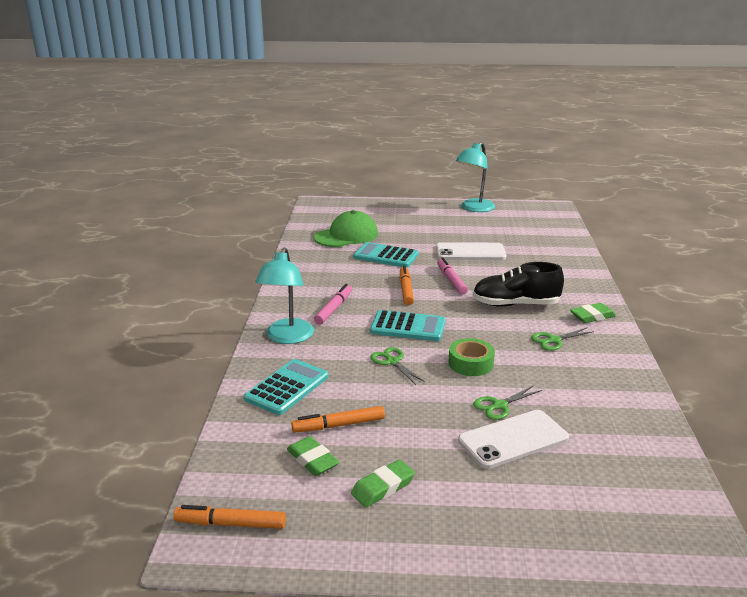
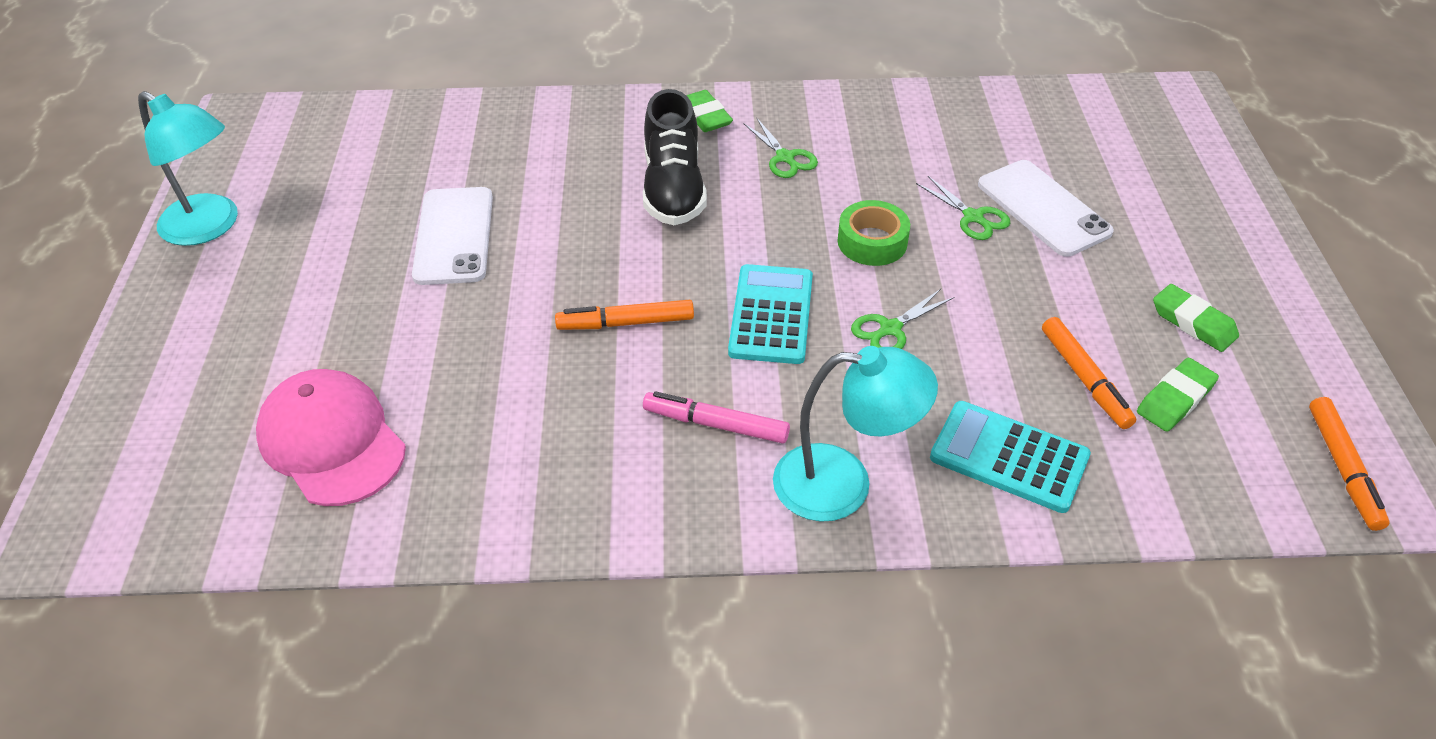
camera: 95 degrees left, 20 degrees up
green cap [314,210,378,247] -> pink cap [256,369,406,506]
turquoise calculator [353,242,419,268] -> none
pink marker [437,257,468,295] -> none

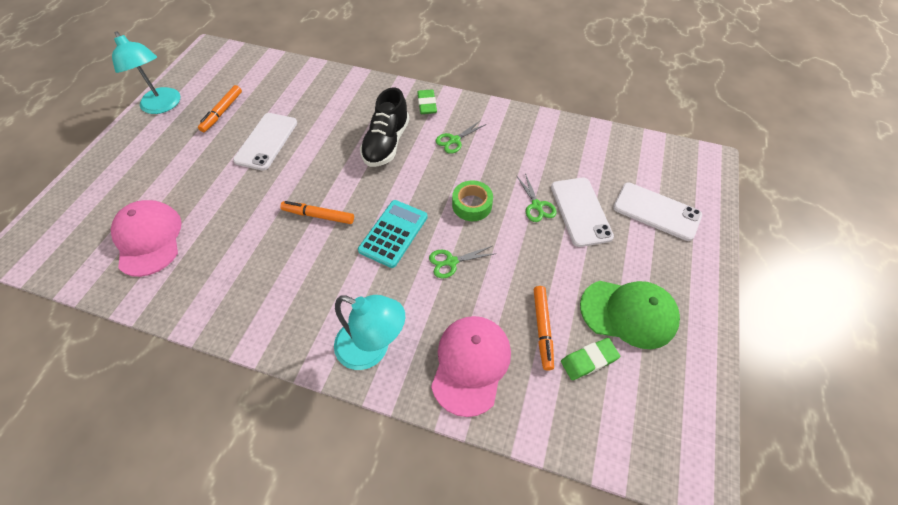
camera: 20 degrees right, 10 degrees up
pink marker [643,391,790,444] -> none
green scissors [743,118,818,178] -> green scissors turned 60 degrees clockwise [436,120,486,154]
turquoise calculator [930,401,1091,513] -> pink cap [431,316,511,417]
green eraser [1153,284,1239,352] -> green cap [580,281,680,349]
orange marker [1309,397,1390,531] -> orange marker moved to [198,85,242,132]
none -> white phone [613,183,702,241]

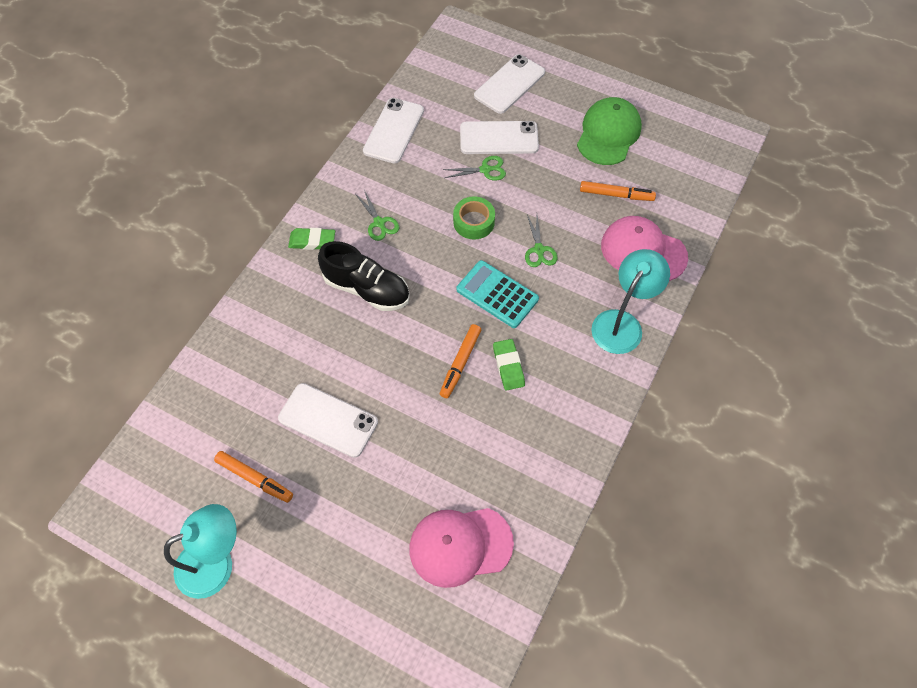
camera: 80 degrees left, 5 degrees up
green eraser [561,338,620,380] -> green eraser moved to [493,339,525,390]
none -> white phone [363,98,424,164]

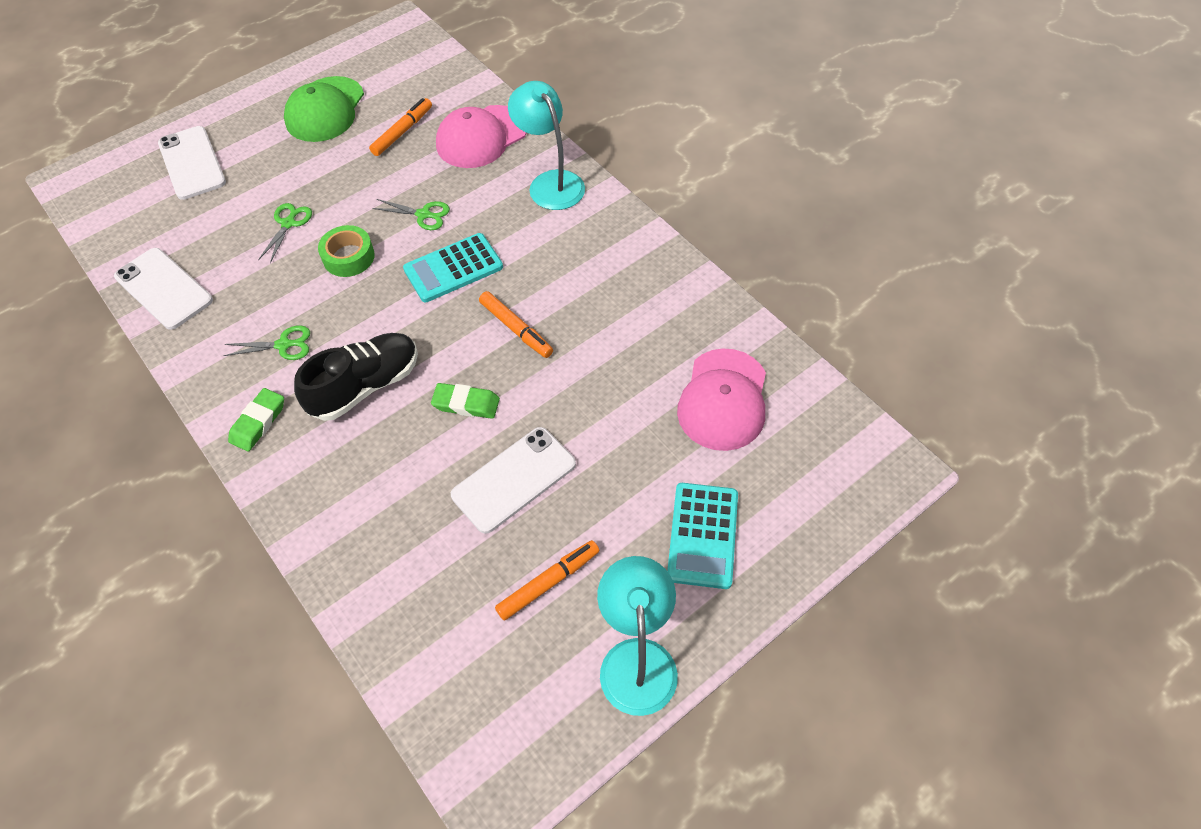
camera: 65 degrees left, 5 degrees down
white phone [460,121,539,154] -> none
green eraser [493,339,525,390] -> green eraser moved to [431,383,500,419]
green cap [577,97,642,165] -> green cap turned 120 degrees counterclockwise [284,76,364,142]
none -> turquoise calculator [667,483,738,589]

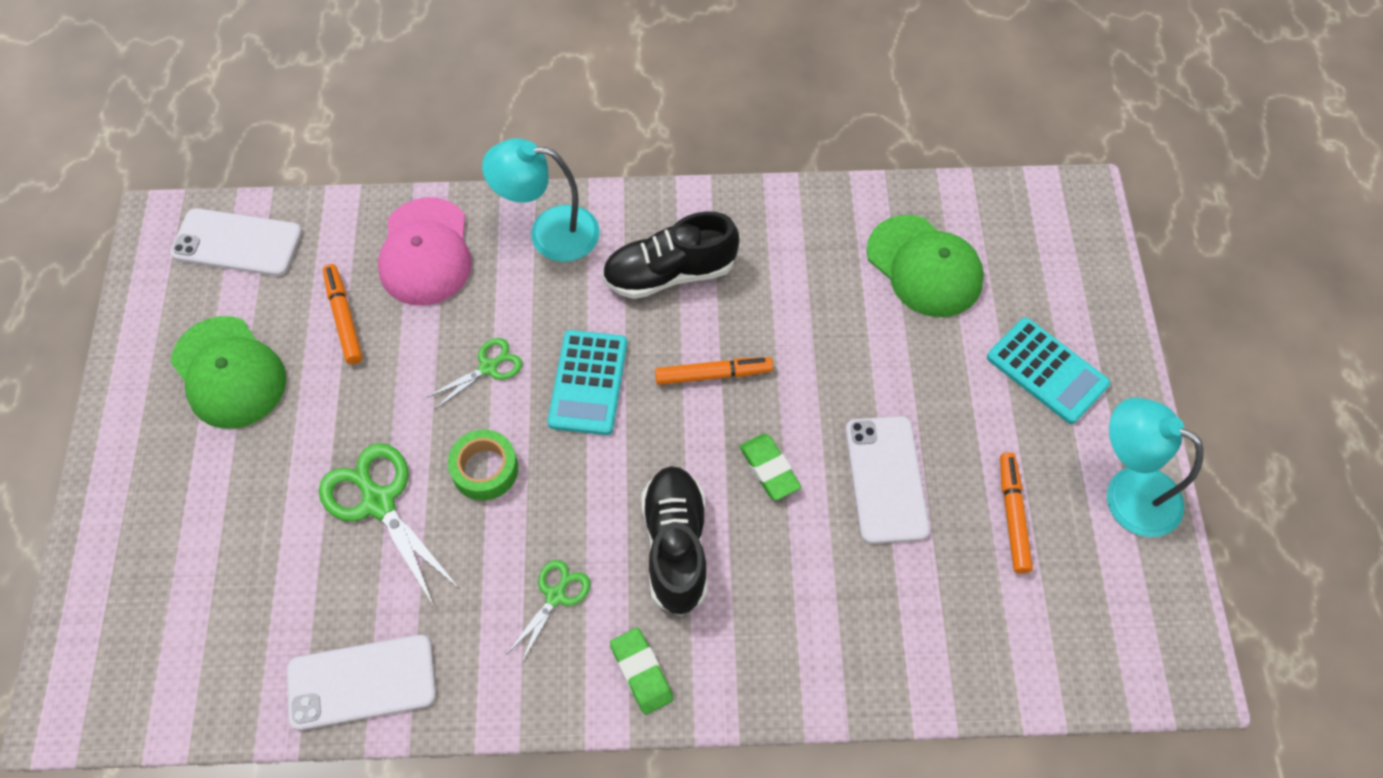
camera: 55 degrees left, 5 degrees up
white phone [158,126,226,200] -> white phone moved to [170,208,302,276]
green scissors [258,203,312,263] -> green scissors [319,443,459,606], size x1.76
green eraser [431,383,500,419] -> green eraser turned 75 degrees counterclockwise [739,434,801,500]
pink cap [677,348,766,451] -> green cap [867,215,984,317]
none -> black shoe [602,211,739,299]

